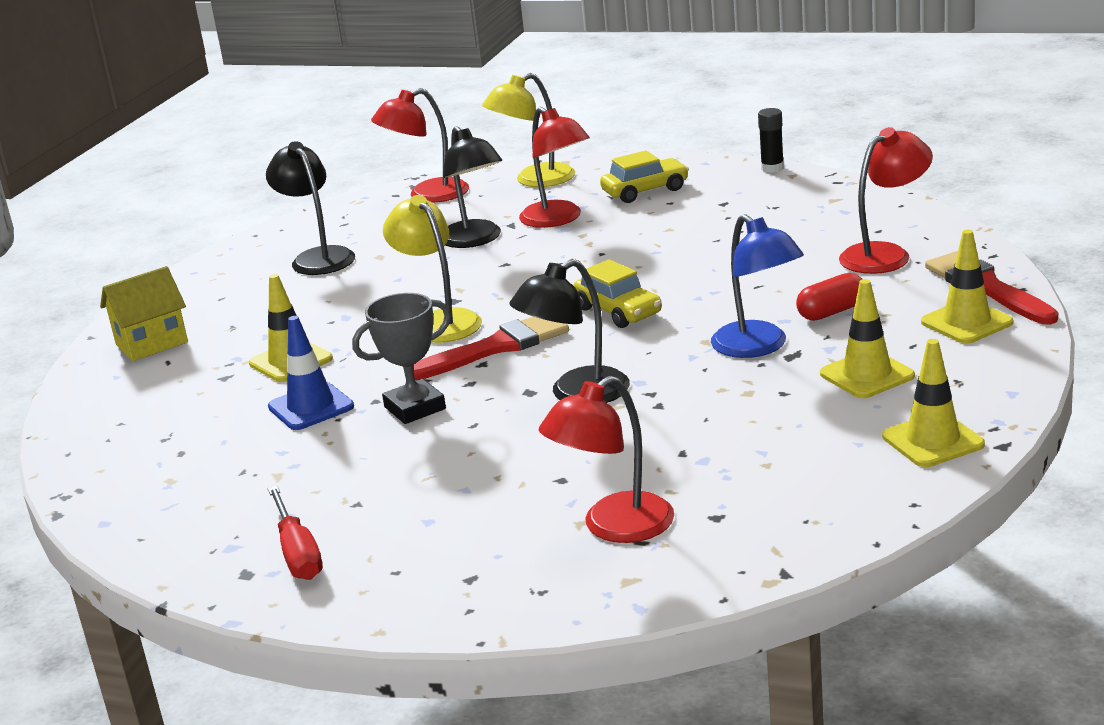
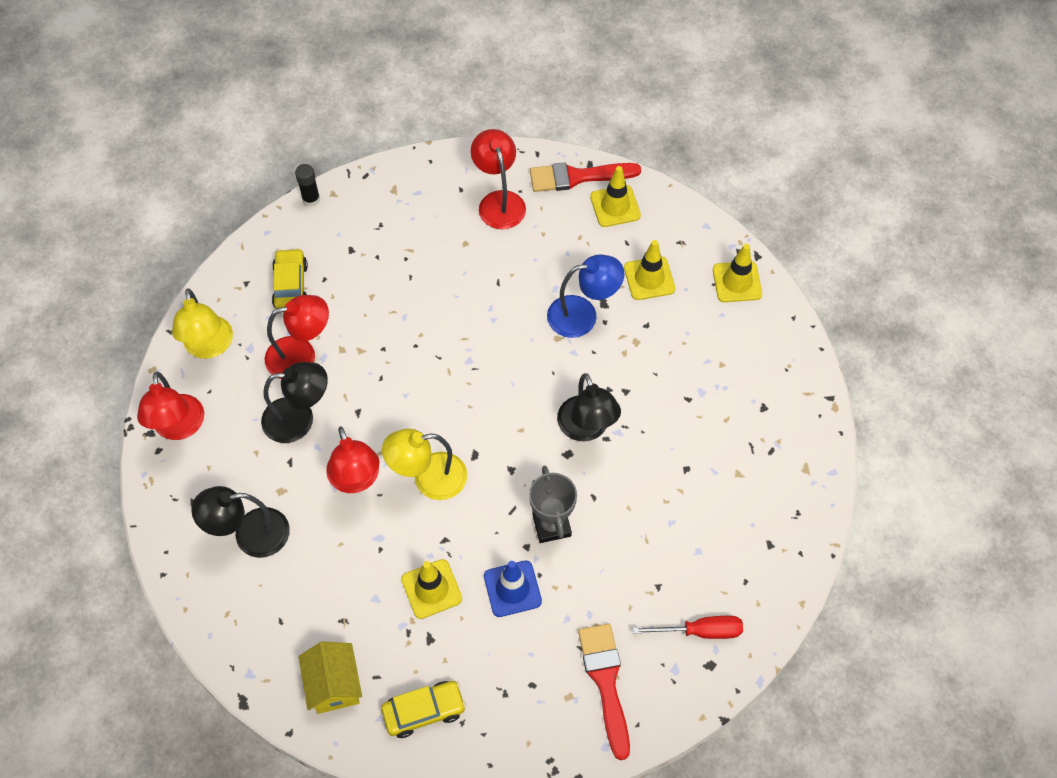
camera: 75 degrees left, 35 degrees up
red brush [405,317,569,381] -> red brush moved to [578,623,630,760]
red lamp [539,376,674,543] -> red lamp moved to [326,426,380,493]
yellow car [574,259,662,328] -> yellow car moved to [381,681,466,738]
red capsule [796,273,862,321] -> none

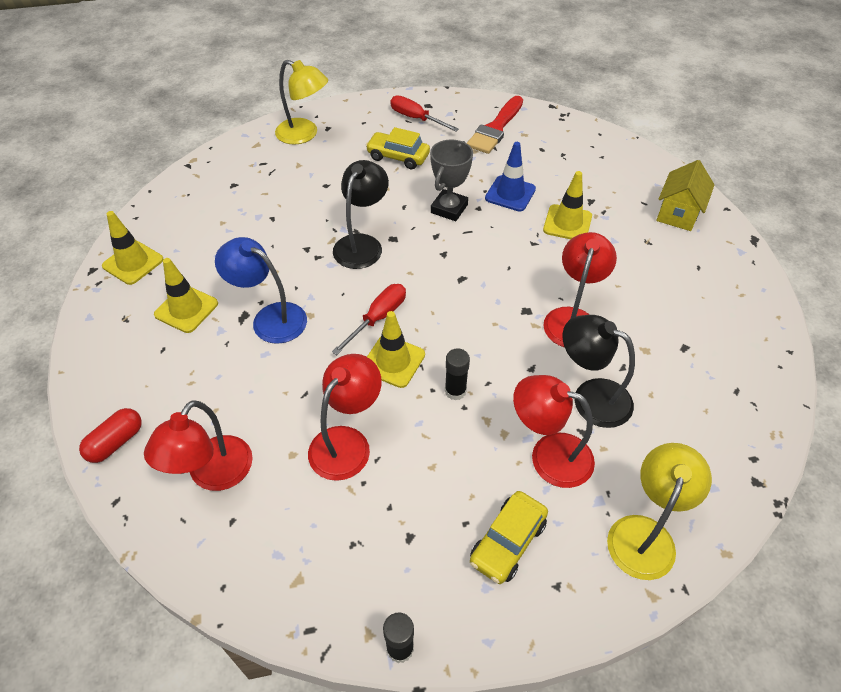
camera: 140 degrees left, 10 degrees down
red lamp [137,372,204,440] -> red lamp moved to [308,354,382,481]
black lamp [191,486,290,558] -> none
yellow car [381,681,466,738] -> yellow car moved to [366,127,430,169]
yellow lamp [382,429,467,500] -> yellow lamp moved to [275,60,328,144]
red brush [530,162,641,192] -> red capsule [79,408,142,463]
yellow traffic cone [590,166,641,227] -> yellow traffic cone moved to [367,311,425,388]
none -> red screwdriver [332,284,406,355]
none -> black glue stick [445,348,470,401]

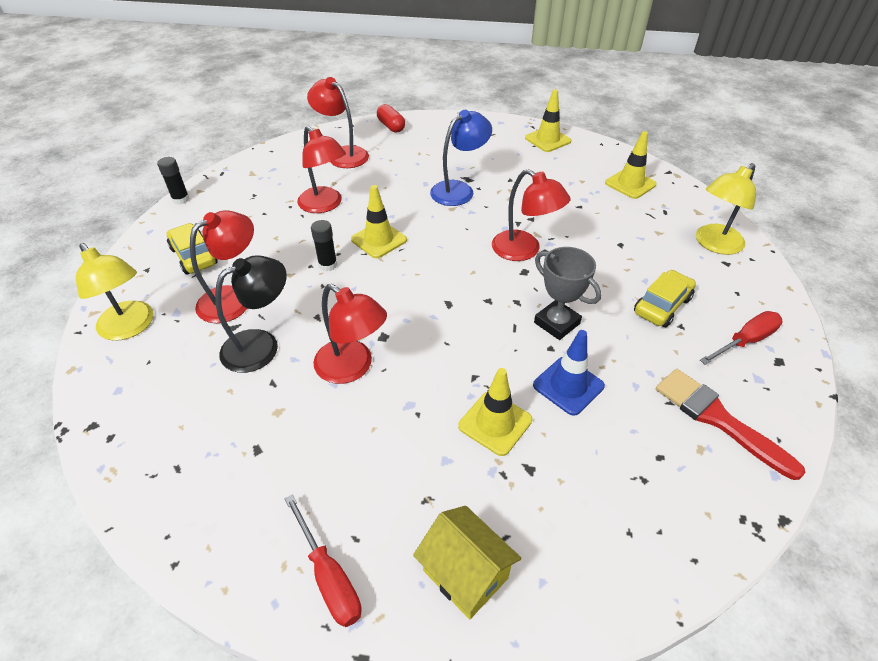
camera: 110 degrees right, 5 degrees down
yellow traffic cone [154,258,218,333] -> yellow traffic cone moved to [605,131,657,199]
red screwdriver [332,284,406,355] -> red screwdriver moved to [285,494,362,627]
black lamp [333,160,389,269] -> red lamp [492,169,571,261]

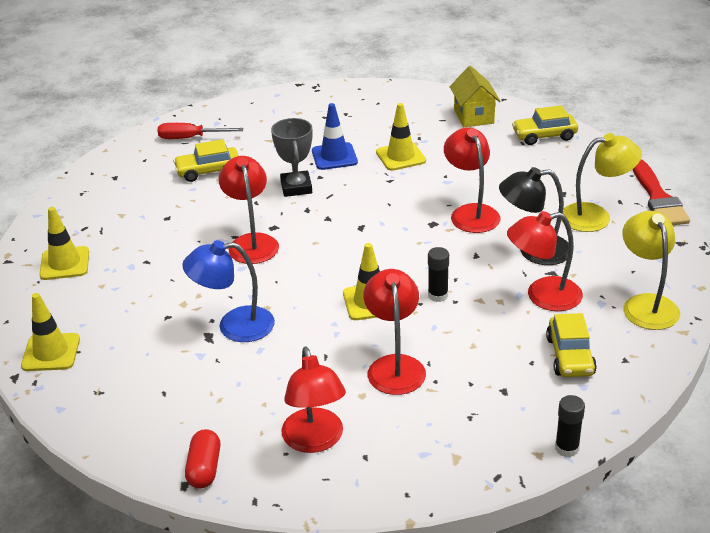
camera: 145 degrees left, 10 degrees down
red screwdriver [285,494,362,627] -> yellow car [512,105,578,145]
red brush [656,369,806,480] -> red brush moved to [632,160,690,225]
yellow lamp [696,163,756,255] -> yellow lamp moved to [561,133,642,232]

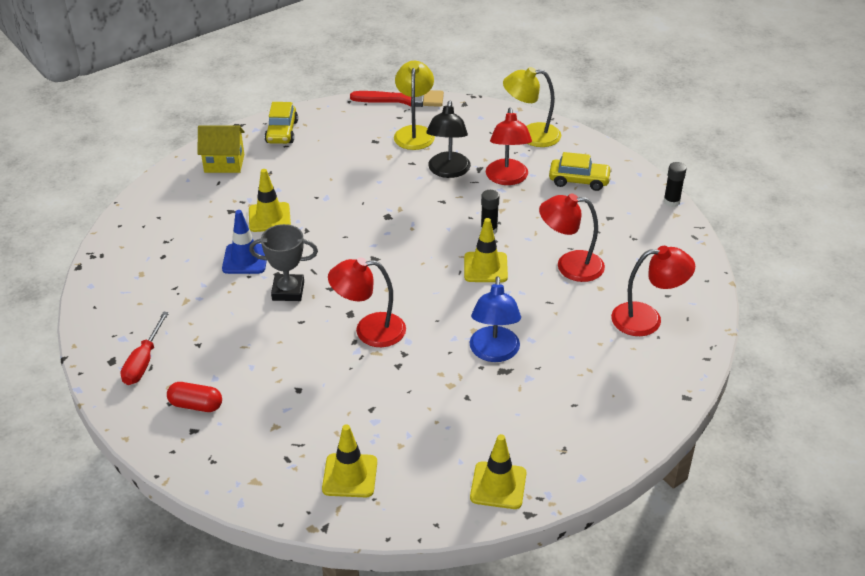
camera: 80 degrees left, 5 degrees up
yellow car [173,139,239,182] -> none
red capsule [185,429,220,489] -> red capsule moved to [167,382,222,412]
red lamp [444,127,501,233] -> none

